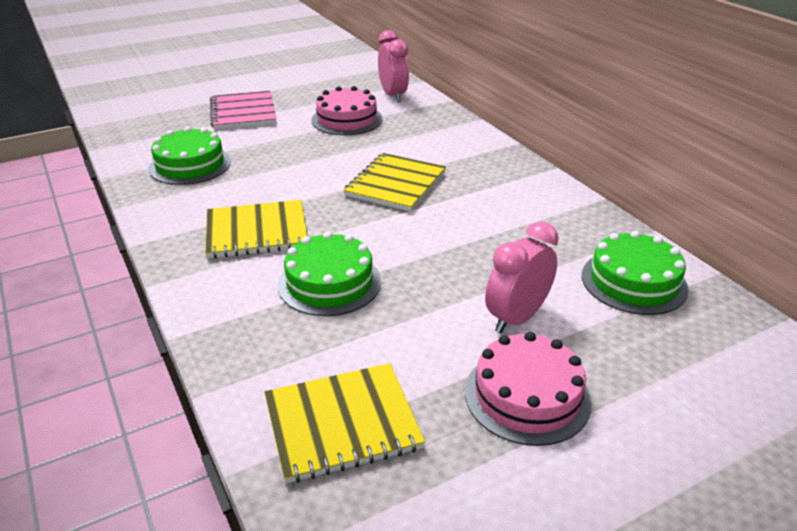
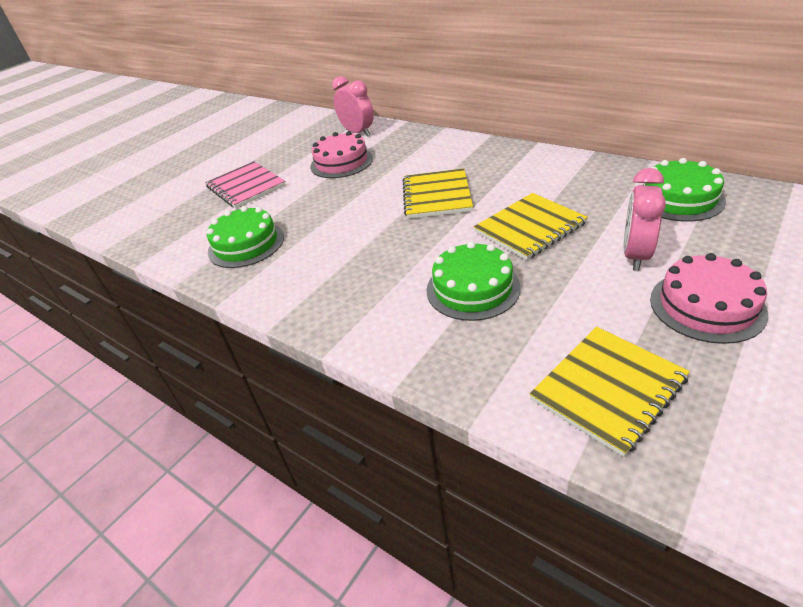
camera: 20 degrees left, 5 degrees up
yellow notebook [205,200,307,258] -> yellow notebook moved to [474,193,588,260]

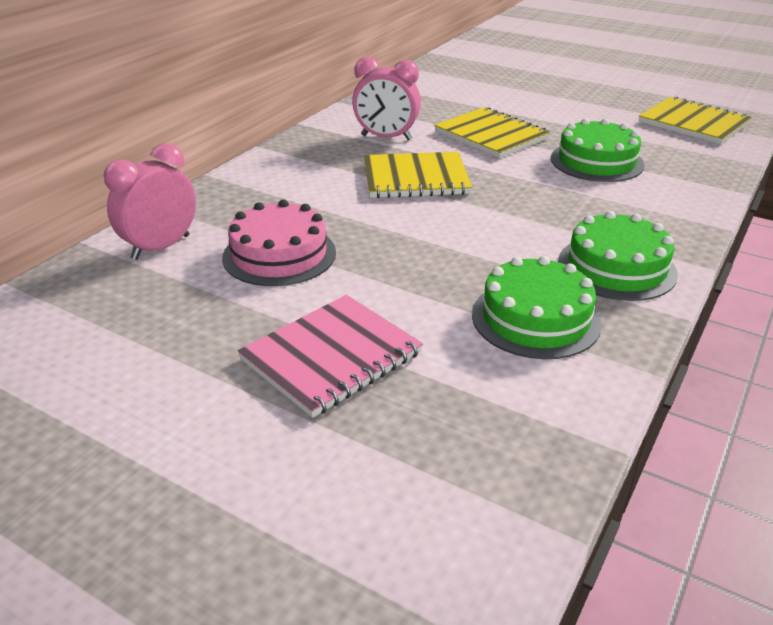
camera: 100 degrees left, 5 degrees down
pink clock [623,168,666,271] -> pink clock moved to [352,57,421,140]
green cake [643,158,726,222] -> green cake moved to [558,211,678,301]
pink cake [650,253,768,344] -> none

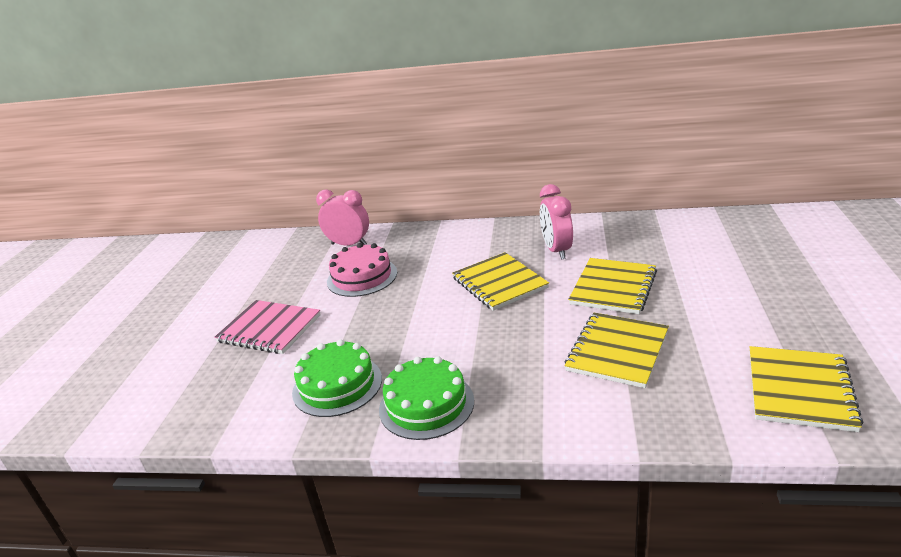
camera: 70 degrees right, 5 degrees down
green cake [551,118,645,182] -> yellow notebook [564,313,669,388]

